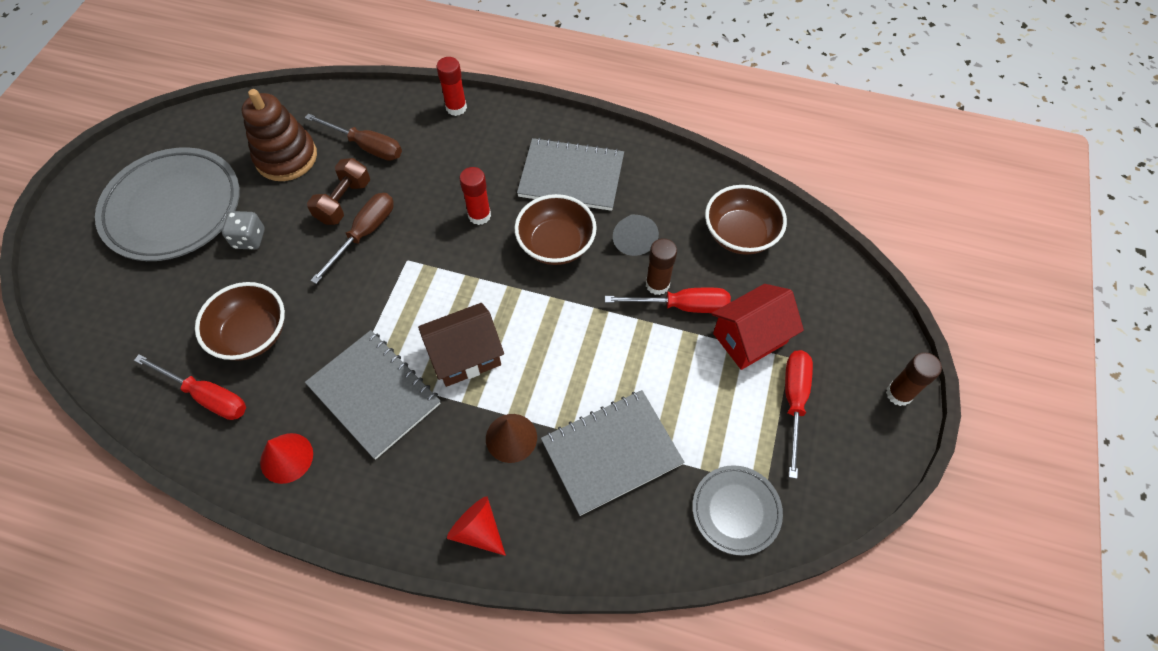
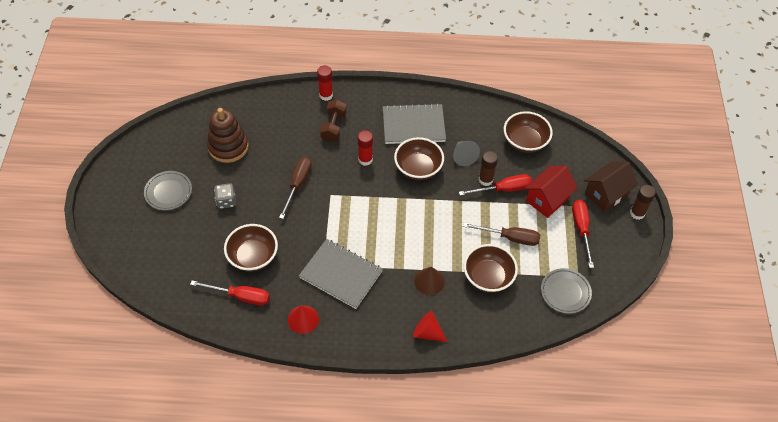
camera: 15 degrees left, 5 degrees down
grey plate [95,147,240,261] -> grey plate [144,171,192,211], size x0.53
brown screwdriver [305,113,402,161] -> brown screwdriver moved to [463,223,540,246]
brown dumbbell [307,158,370,225] -> brown dumbbell moved to [320,99,347,142]
brown house [418,303,504,387] -> brown house moved to [584,161,638,212]
grey notebook [541,390,684,516] -> brown bowl [464,244,518,293]

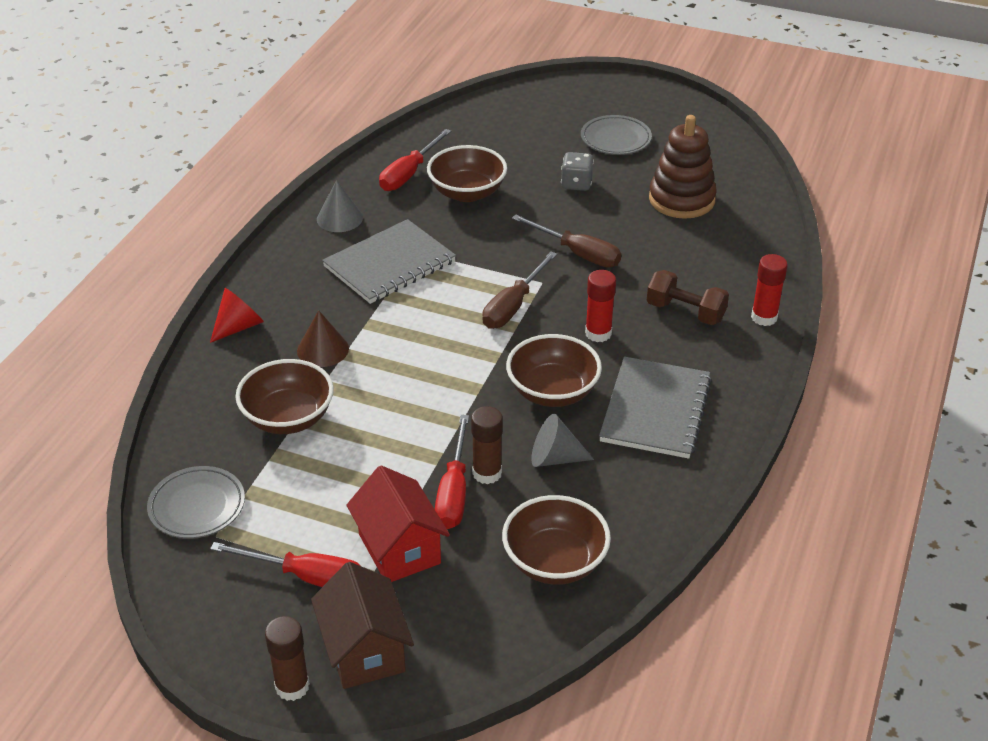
camera: 110 degrees right, 15 degrees down
red cone [288,305,319,334] -> grey cone [317,180,363,232]
brown screwdriver [463,223,540,246] -> brown screwdriver moved to [482,252,557,329]

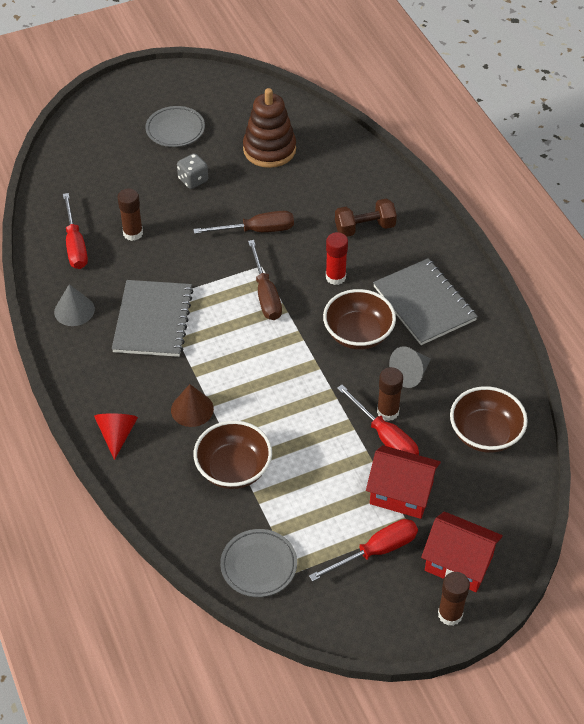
camera: 45 degrees left, 10 degrees up
brown house [311,562,414,689] -> red house [421,512,503,592]
brown bowl [427,145,507,202] -> brown glue stick [118,188,143,241]
red glue stick [751,254,788,326] -> none

